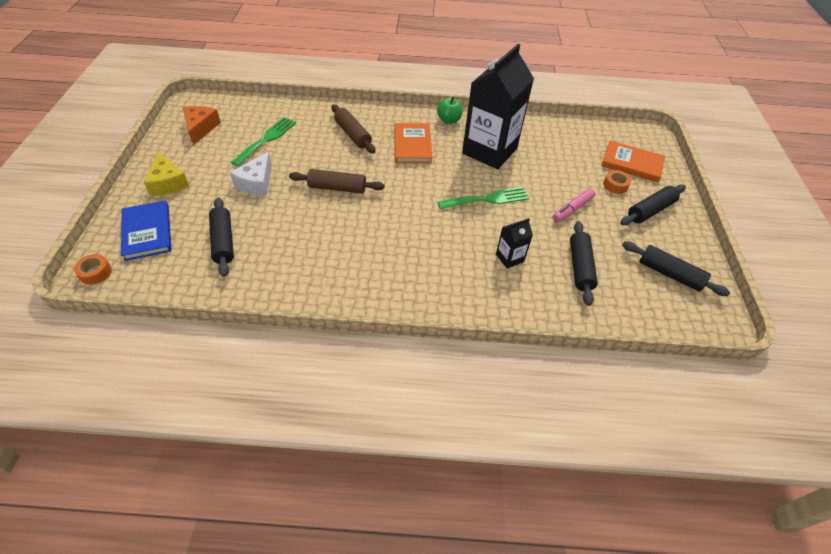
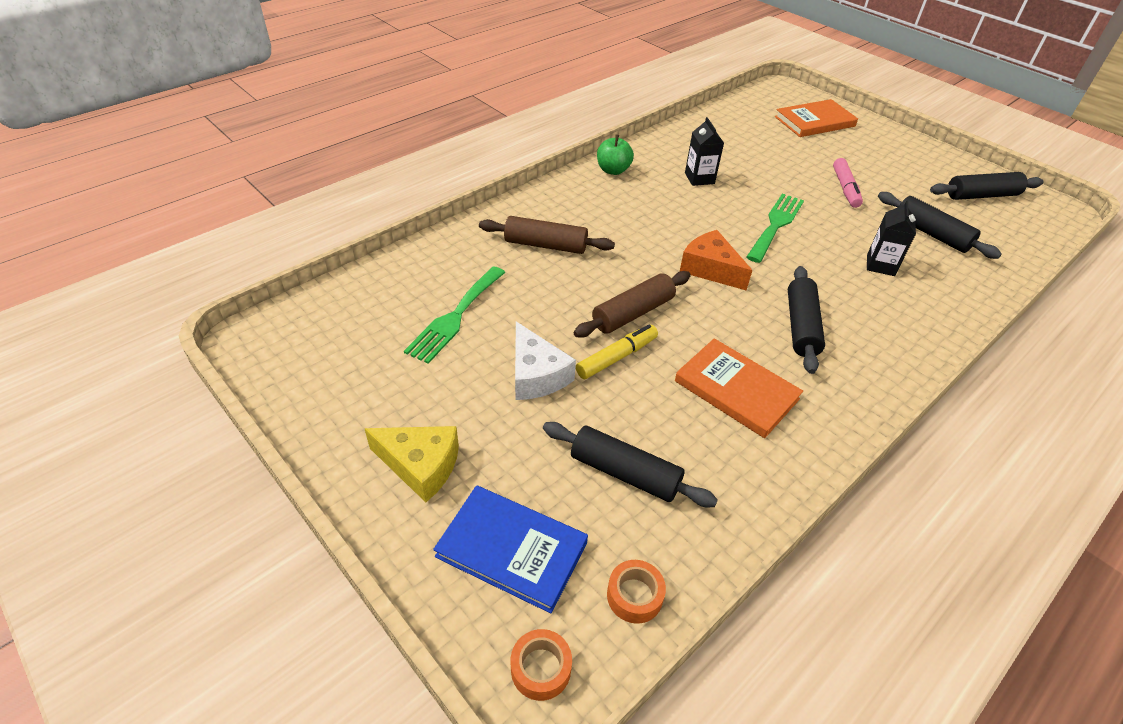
camera: 45 degrees left, 5 degrees down
orange cheese [183,106,221,145] -> orange cheese moved to [680,230,752,290]
green fork [231,117,296,166] -> green fork turned 135 degrees counterclockwise [404,266,506,364]
orange book [394,123,433,163] -> orange book moved to [675,338,803,438]
black carton [462,44,534,169] -> black carton [685,117,724,186], size x0.42
orange tape [603,170,631,194] -> orange tape moved to [607,560,666,624]
black rolling pin [620,184,686,225] -> black rolling pin moved to [788,266,825,374]
none -> yellow marker [576,324,658,379]

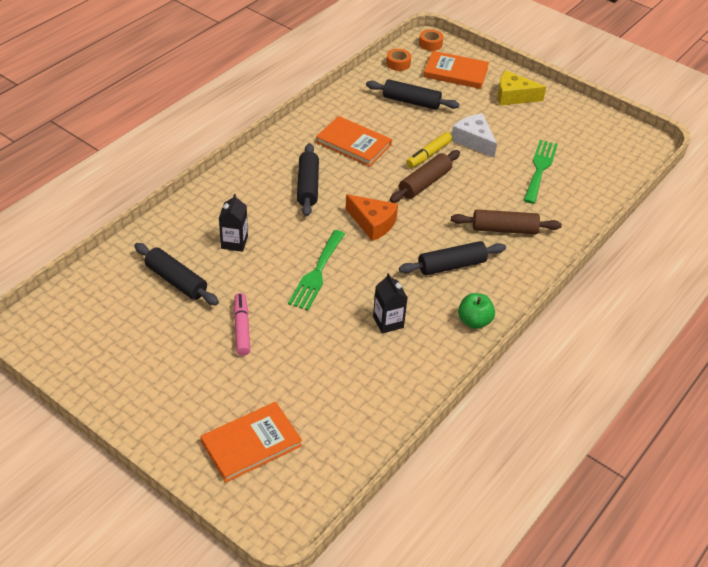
camera: 170 degrees right, 0 degrees up
blue book [433,485,588,613] -> orange book [423,51,489,89]
black rolling pin [930,172,1044,200] -> black rolling pin moved to [399,241,506,275]

